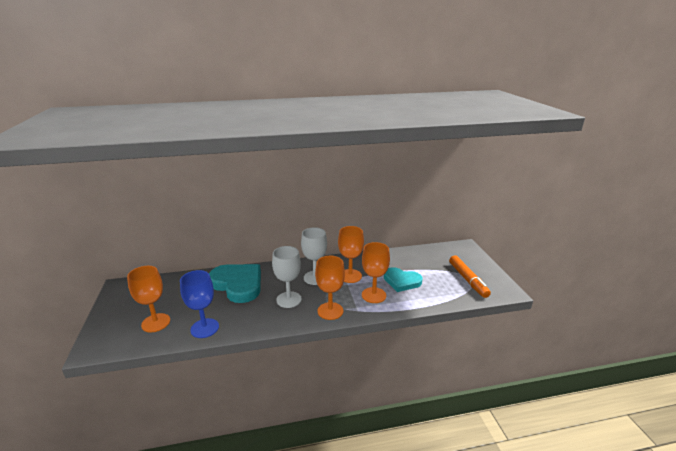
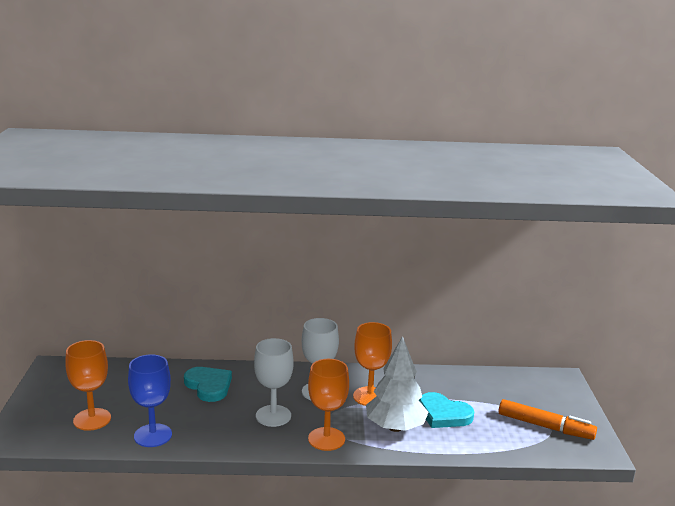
camera: 10 degrees right, 5 degrees down
turquoise heart [209,264,261,303] -> turquoise heart [184,367,232,402], size x0.64
orange goblet [362,242,390,303] -> white tree [366,336,428,432]
orange marker [449,255,491,298] -> orange marker turned 60 degrees counterclockwise [499,399,597,440]

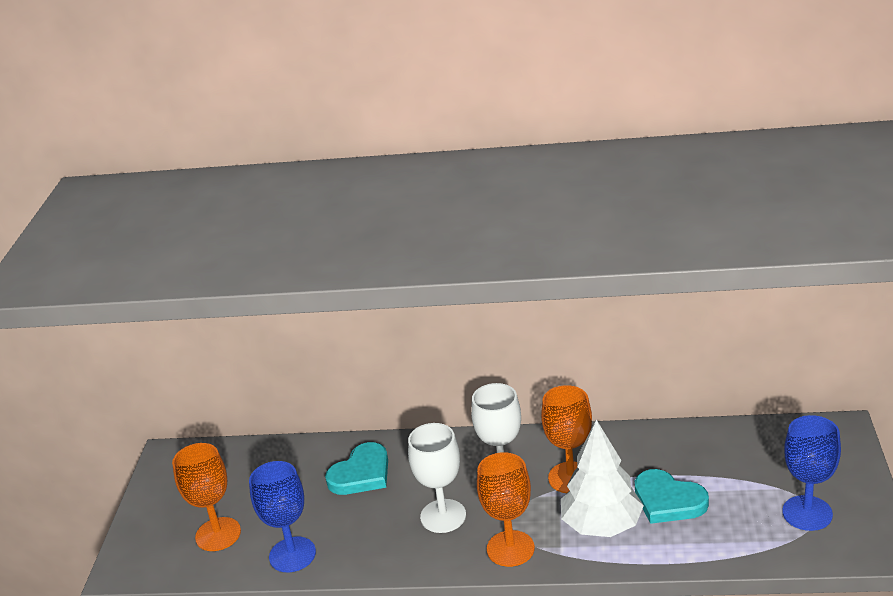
camera: 10 degrees right, 10 degrees up
turquoise heart [184,367,232,402] -> turquoise heart turned 75 degrees clockwise [325,442,388,495]
orange marker [499,399,597,440] -> blue goblet [782,415,841,531]

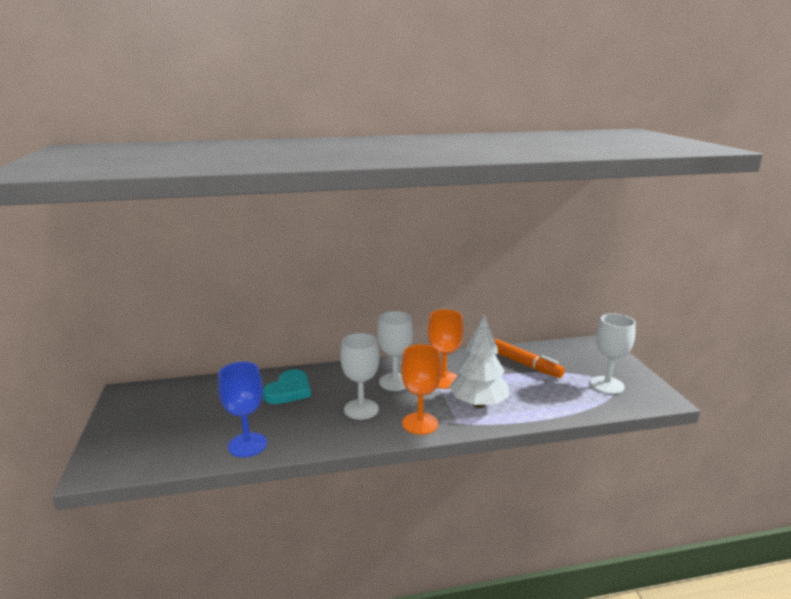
camera: 20 degrees left, 10 degrees down
orange goblet [172,443,241,551] -> none
turquoise heart [635,469,709,524] -> none
blue goblet [782,415,841,531] -> white goblet [590,313,636,394]
none -> orange marker [494,339,565,378]

